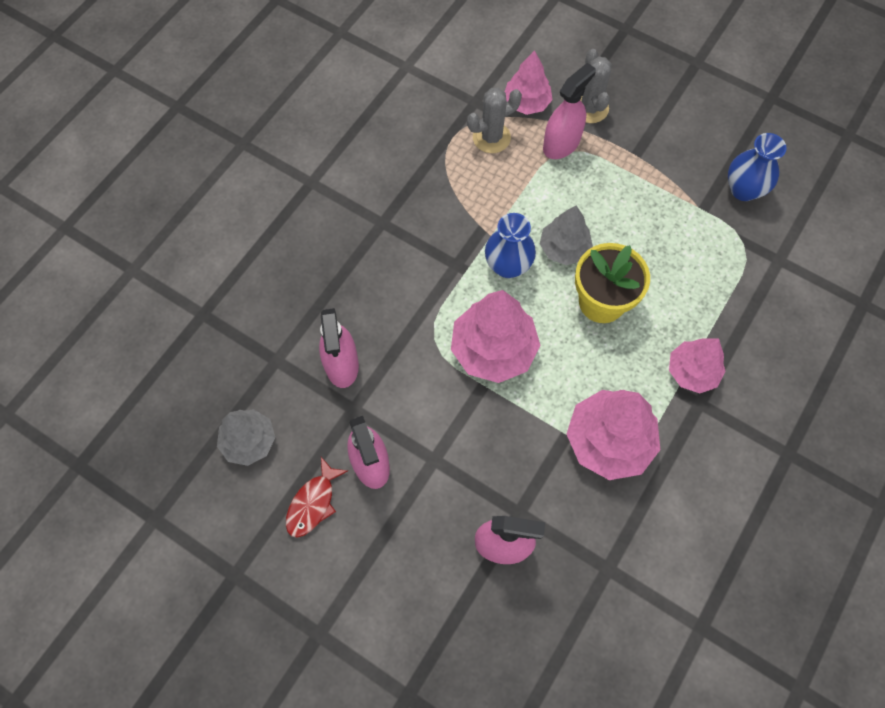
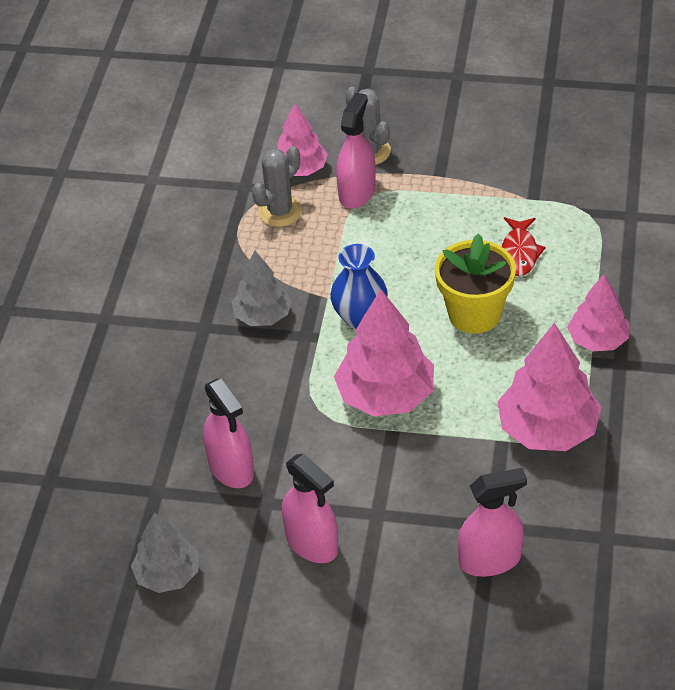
camera: 20 degrees left, 20 degrees down
red fish [286,457,348,538] -> red fish moved to [502,217,546,276]
grey tree [540,205,593,265] -> grey tree moved to [232,251,292,326]
blue vase [728,133,787,201] -> none

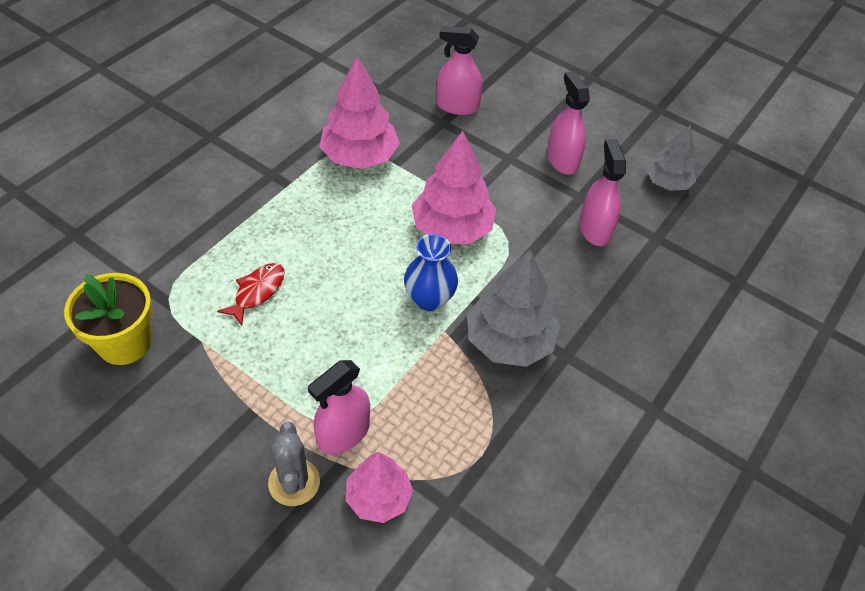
camera: 160 degrees left, 5 degrees up
grey tree [232,251,292,326] -> grey tree [467,250,560,367], size x1.59
grey cactus [252,146,302,227] -> none
yellow flower pot [435,233,516,334] -> yellow flower pot moved to [64,273,153,365]
pink tree [567,274,629,351] -> none

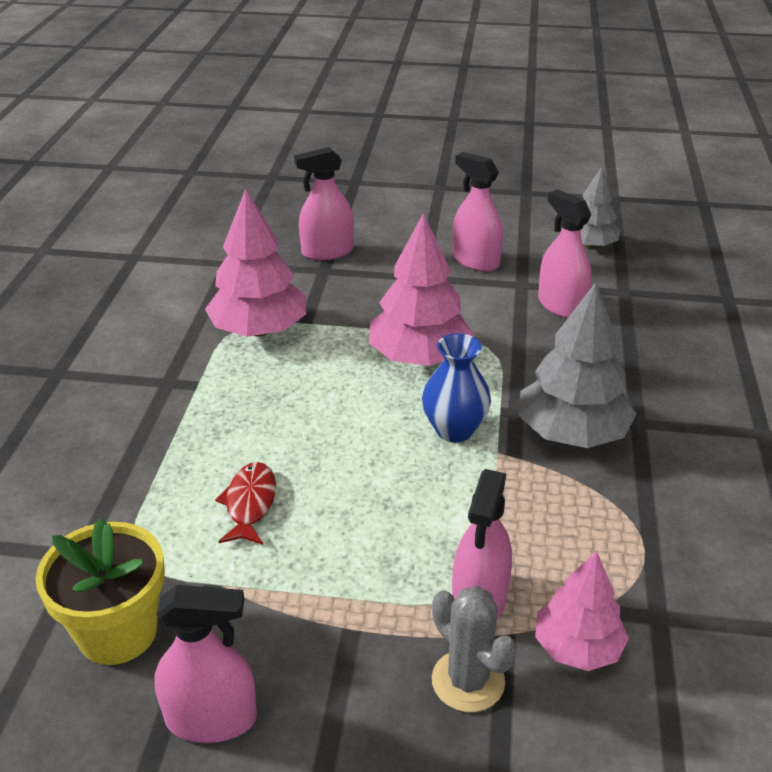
camera: 25 degrees left, 15 degrees down
none -> pink spray bottle [154,585,257,743]

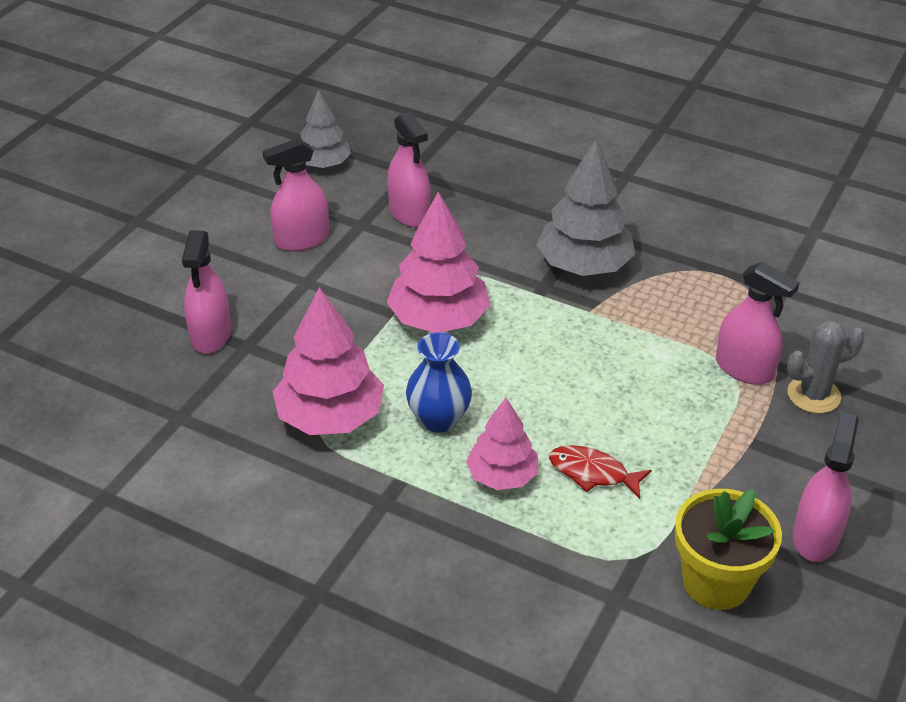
camera: 70 degrees left, 5 degrees up
blue vase [422,333,491,442] -> blue vase moved to [406,332,472,433]
pink tree [535,551,629,671] -> pink tree moved to [466,398,538,490]
pink spray bottle [538,189,592,318] -> pink spray bottle turned 105 degrees counterclockwise [387,112,430,227]

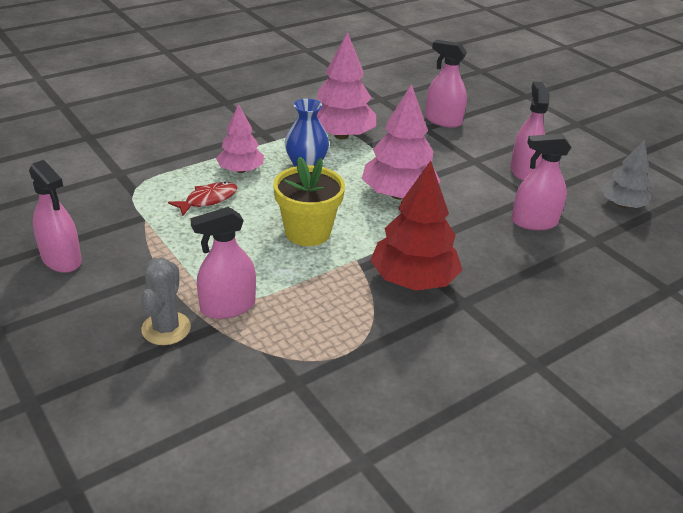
camera: 115 degrees right, 5 degrees down
grey tree [536,140,635,276] -> red tree [370,161,462,291]
yellow flower pot [675,489,782,610] -> yellow flower pot moved to [273,156,345,246]

